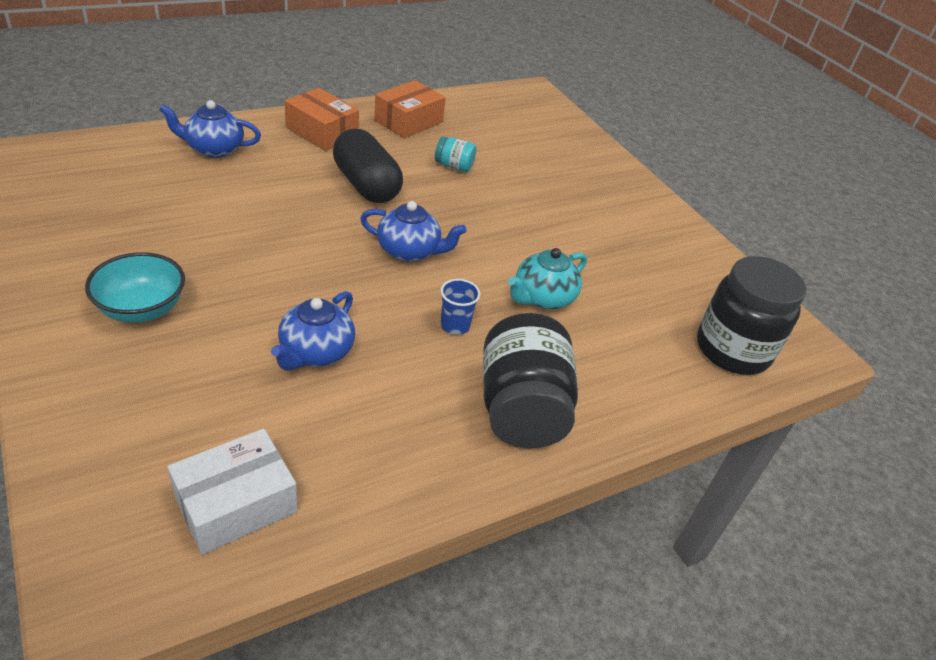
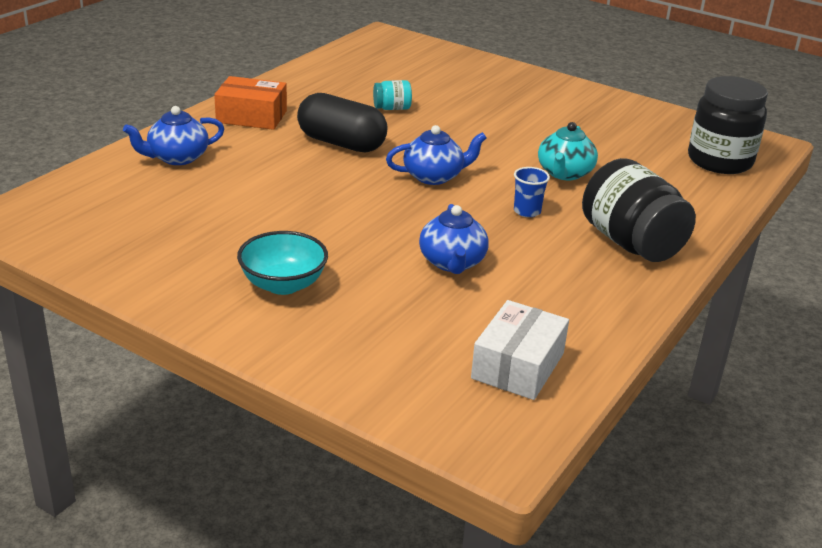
camera: 25 degrees left, 10 degrees down
orange box [374,80,446,138] -> none

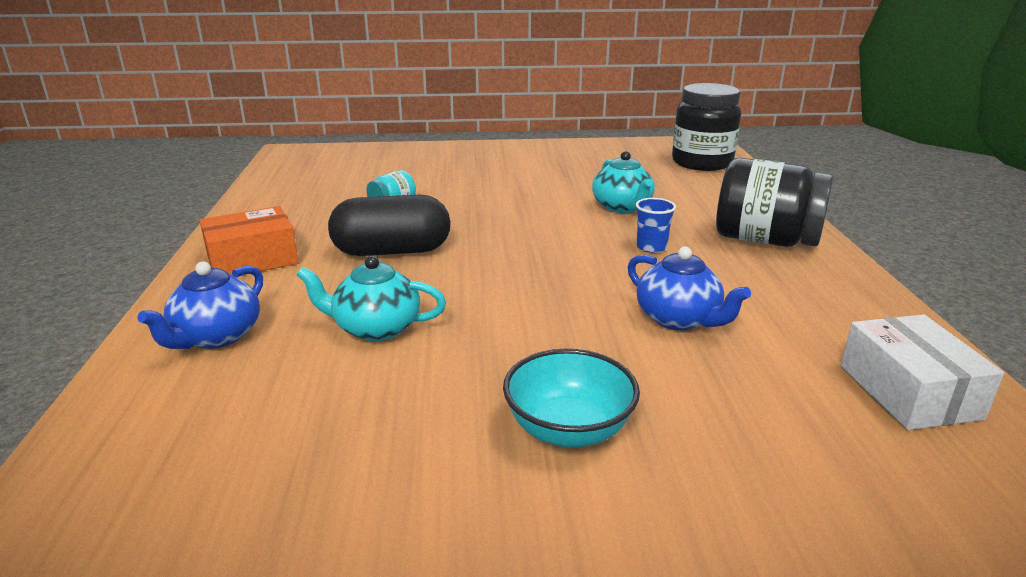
camera: 35 degrees left, 5 degrees down
blue teapot [386,125,486,185] -> none
none -> turquoise teapot [297,256,446,341]

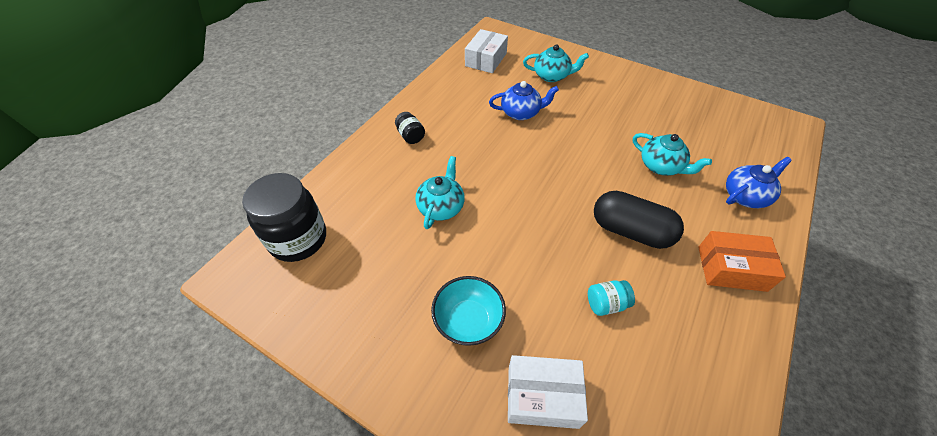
camera: 145 degrees left, 25 degrees up
turquoise bowl [503,349,640,447] -> turquoise bowl moved to [431,276,506,346]
blue teapot [627,246,751,330] -> blue teapot turned 90 degrees clockwise [489,81,559,120]
blue cup [636,198,676,253] -> none
black jar [716,158,833,247] -> black jar [395,112,425,144], size x0.46
none -> white box [508,355,588,429]
none -> turquoise teapot [523,44,589,82]

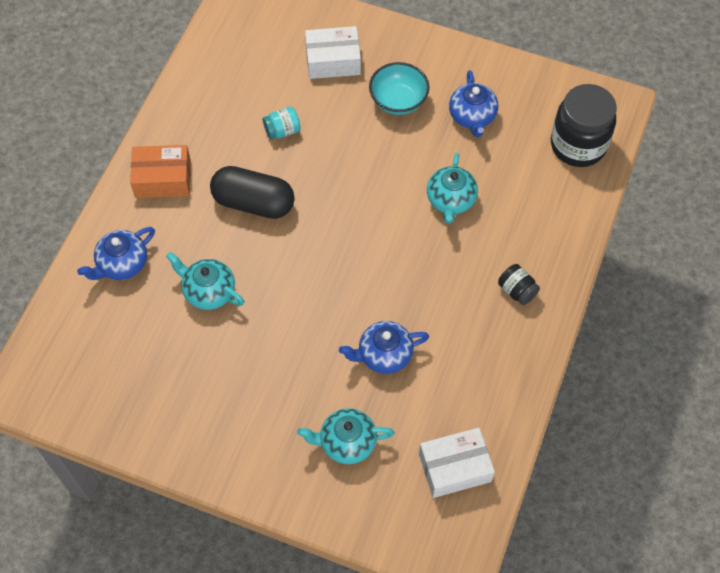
camera: 170 degrees right, 10 degrees up
white box [465,29,508,73] -> white box turned 60 degrees clockwise [419,428,495,498]
none -> blue teapot [449,70,498,137]

